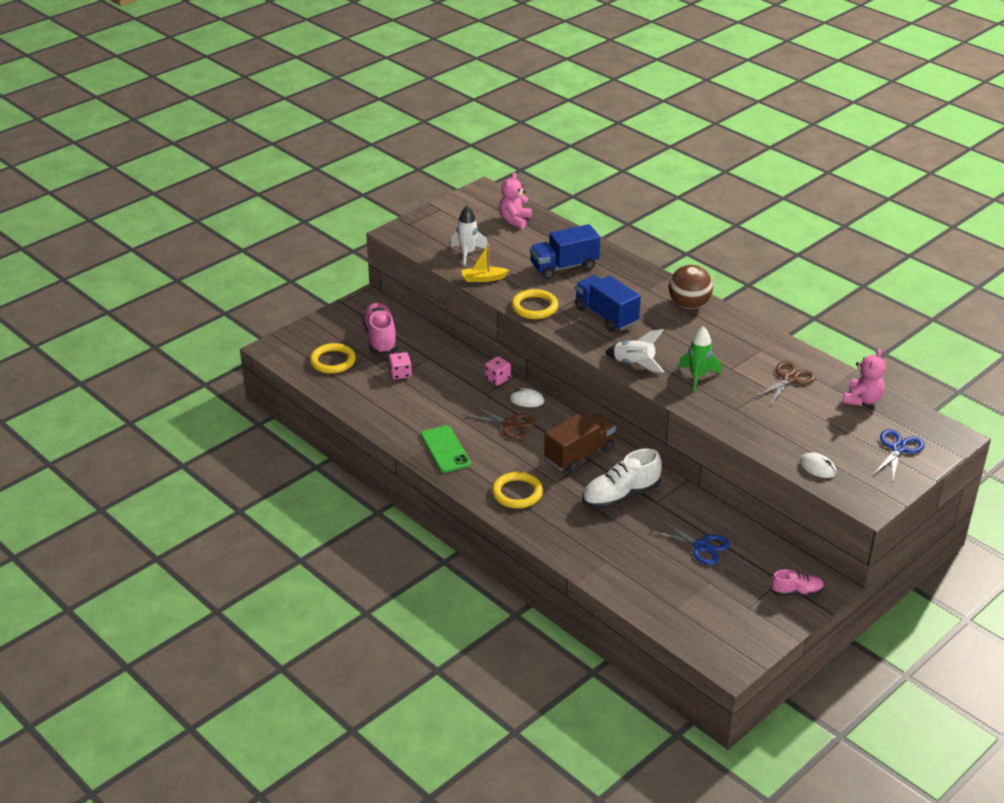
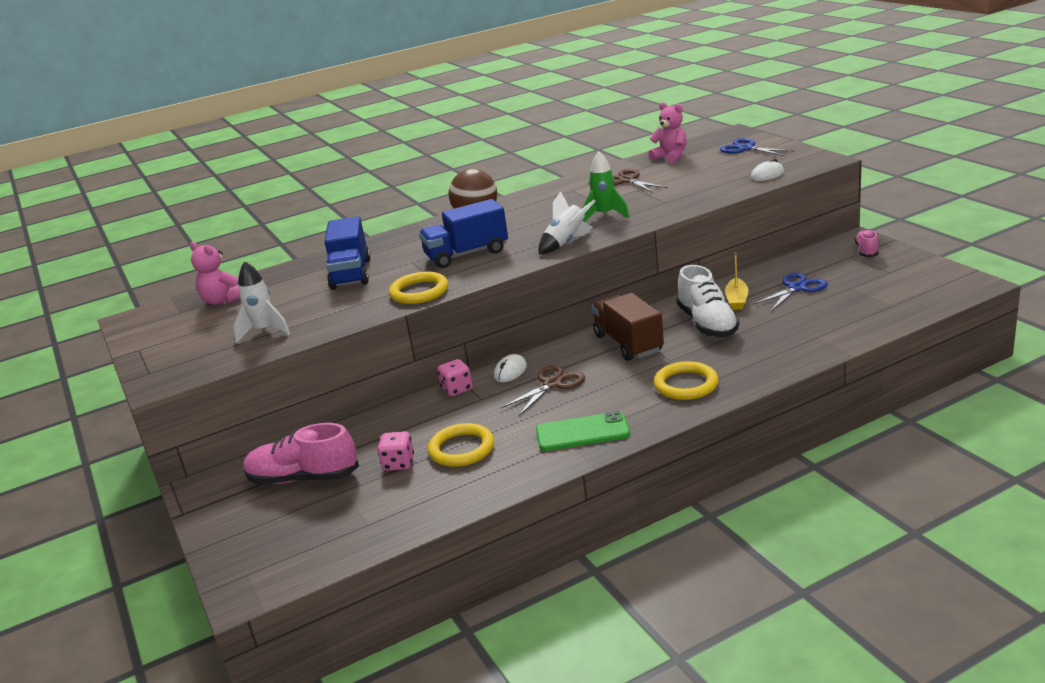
camera: 70 degrees left, 10 degrees down
yellow ring [310,343,356,374] -> yellow ring moved to [428,423,494,467]
yellow boat [462,244,509,282] -> yellow boat moved to [725,253,748,310]

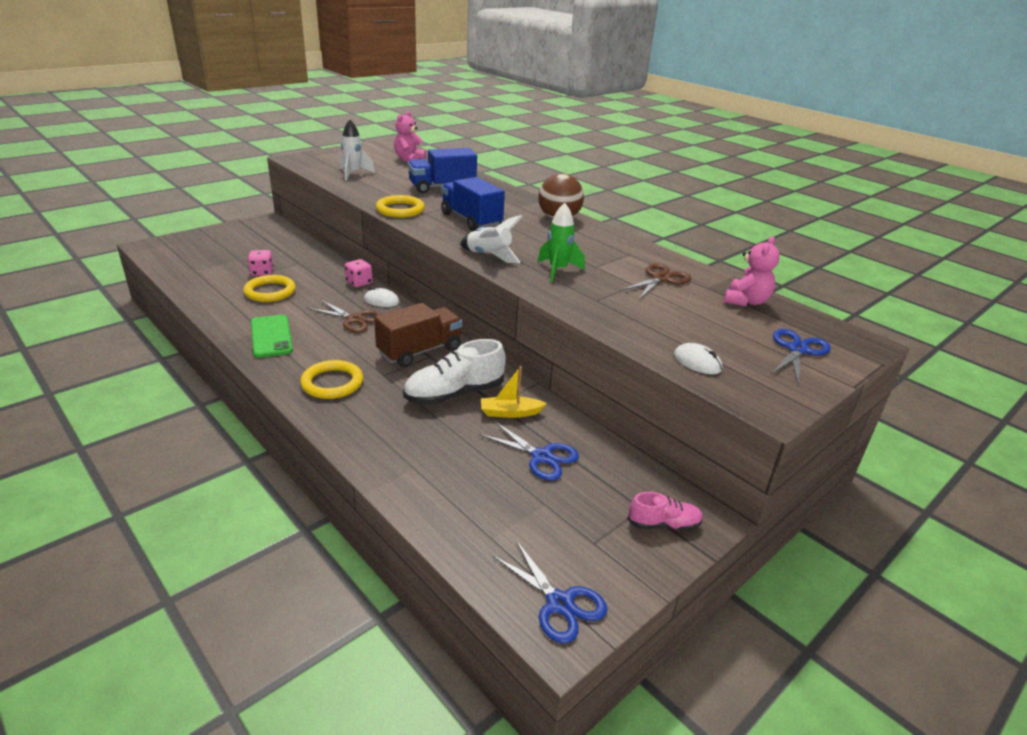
camera: 70 degrees right, 5 degrees up
pink shoe [243,423,359,484] -> none
none -> blue scissors [492,540,607,644]

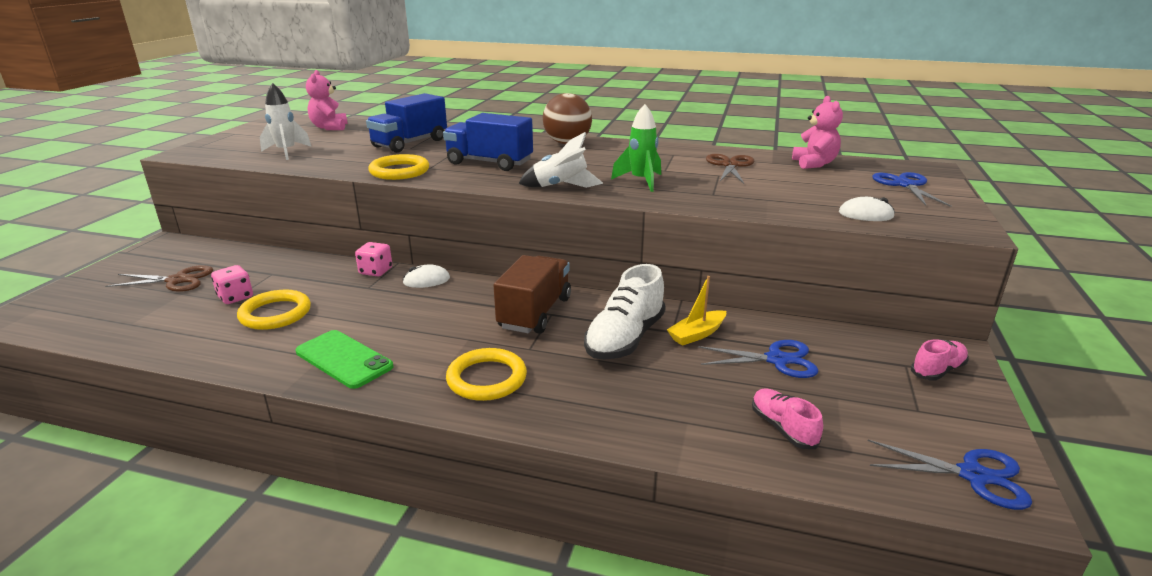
camera: 30 degrees left, 5 degrees down
brown scissors [307,299,381,333] -> brown scissors moved to [105,265,213,292]
none -> pink shoe [752,388,823,449]

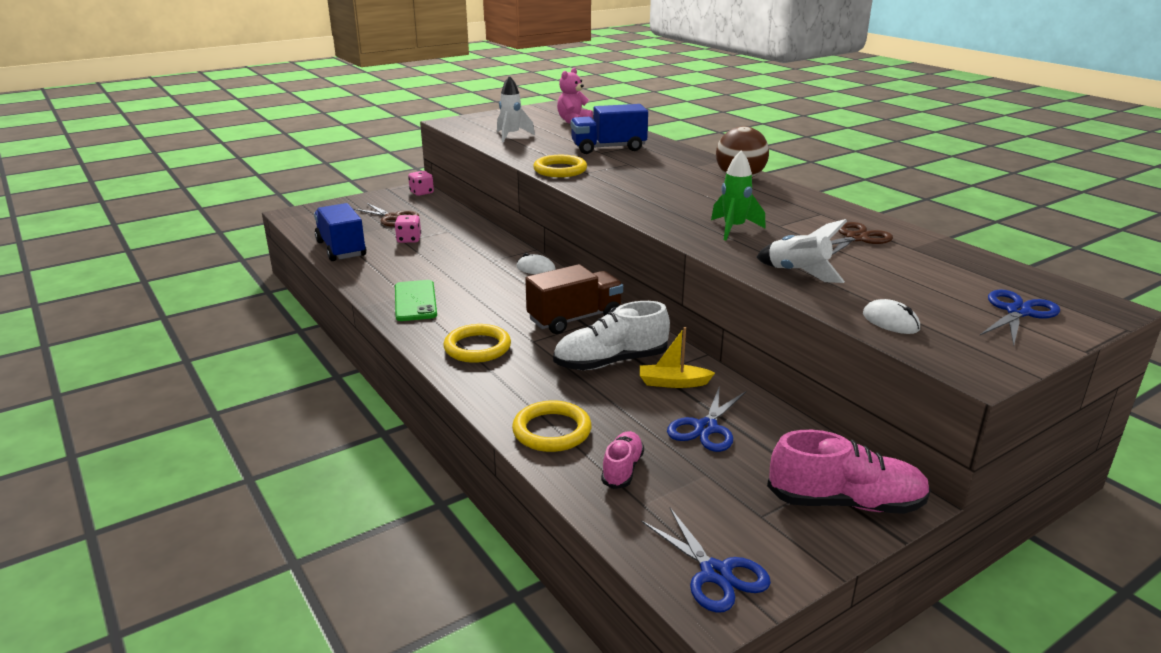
camera: 40 degrees right, 0 degrees up
yellow ring [237,290,311,330] -> yellow ring moved to [512,400,592,452]
pink dice [355,242,392,276] -> pink dice moved to [408,171,434,196]
blue truck [443,113,533,171] -> blue truck moved to [314,203,366,261]
white rocket [518,132,603,188] -> white rocket moved to [756,219,847,283]
blue scissors [698,340,818,378] -> blue scissors turned 75 degrees clockwise [667,385,746,452]
pink teddy bear [792,96,843,169] -> none
pink shoe [911,339,969,381] -> pink shoe [767,430,931,514], size x1.77

